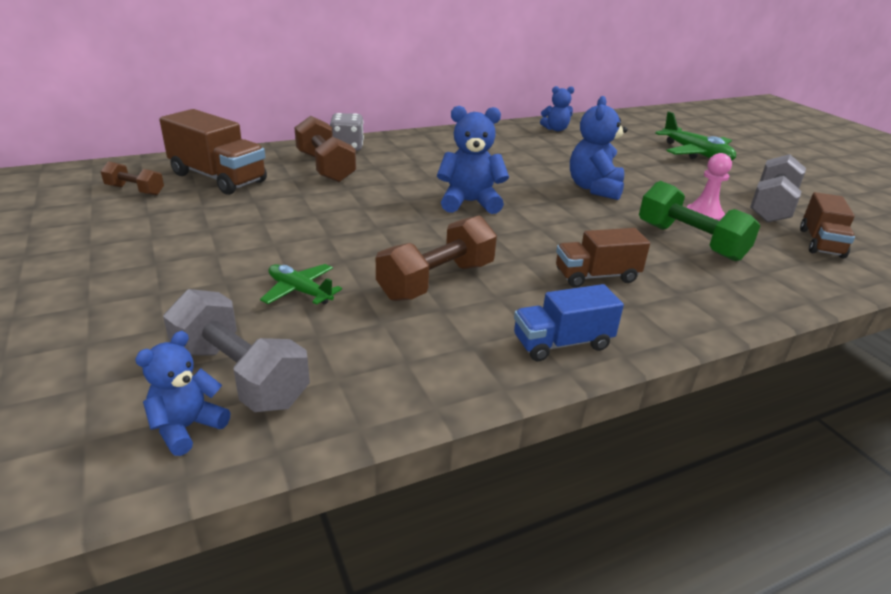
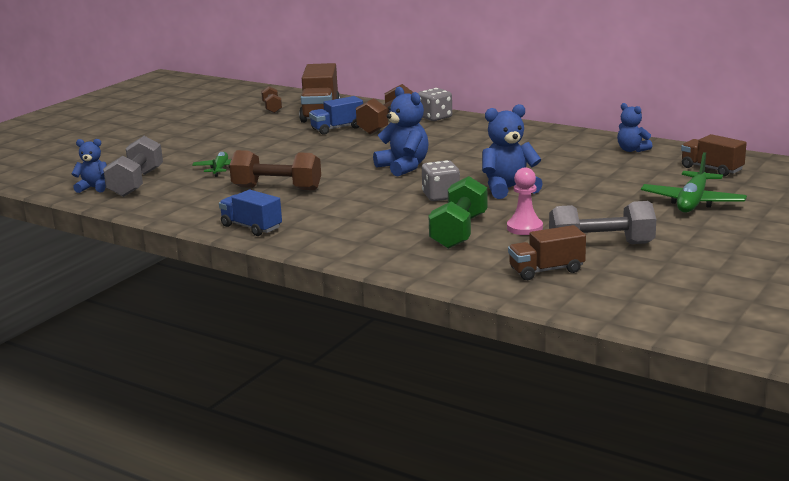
camera: 60 degrees right, 10 degrees down
brown truck [556,228,650,288] -> brown truck moved to [681,134,747,176]
none -> blue truck [309,96,363,135]
none -> grey dice [422,160,460,201]

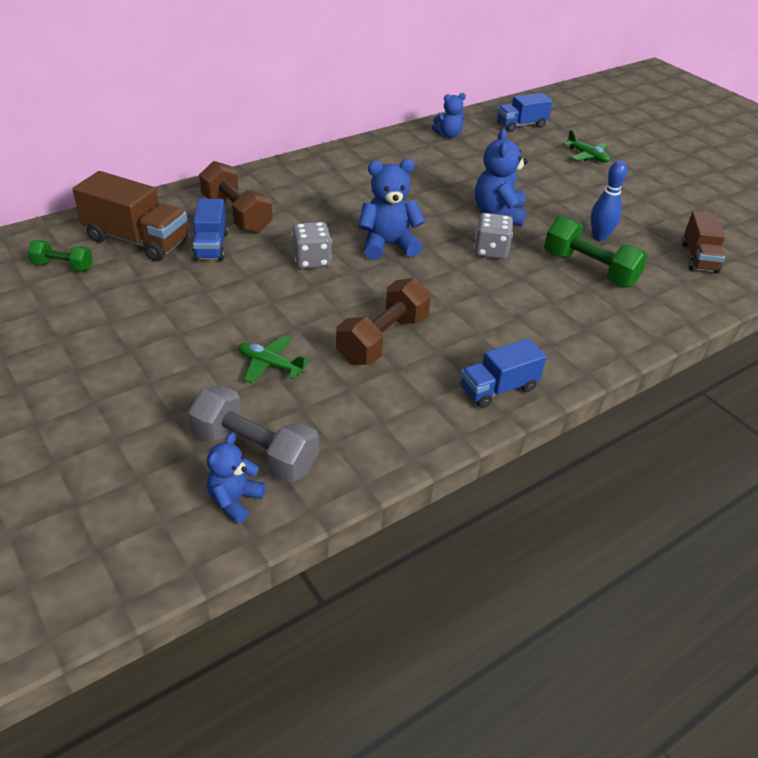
camera: 70 degrees left, 20 degrees up
brown dumbbell [261,86,282,113] -> green dumbbell [28,240,93,271]
grey dice [418,88,452,121] -> grey dice moved to [292,222,332,269]
pink pawn [507,168,543,235] -> blue bowling pin [591,161,627,241]
grey dumbbell [549,201,656,244] -> none
green plane [641,152,747,213] -> green plane [563,130,610,162], size x0.61
brown truck [681,134,747,176] -> blue truck [497,93,553,132]

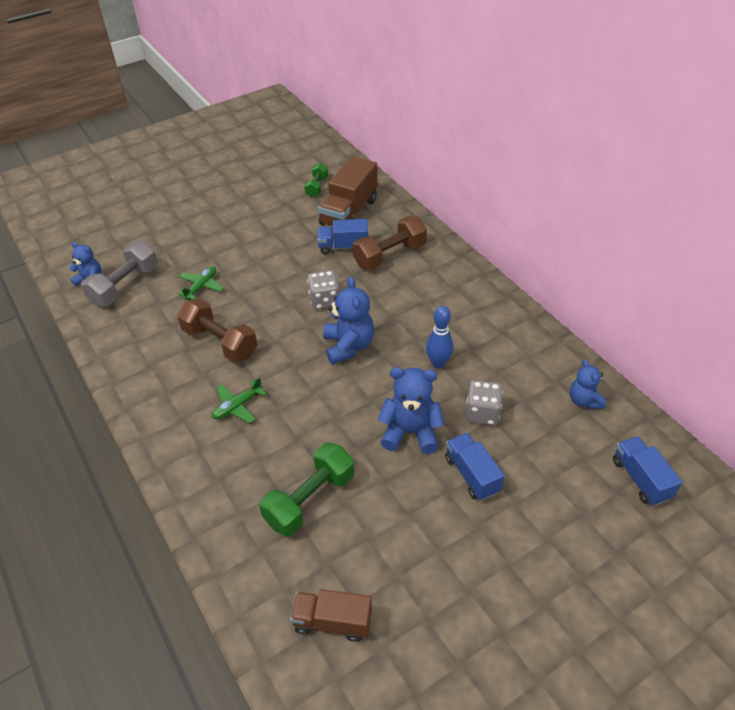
camera: 95 degrees right, 5 degrees up
blue truck [461,338,547,408] -> blue truck moved to [445,433,505,501]
grey dice [474,213,513,259] -> grey dice moved to [465,380,503,425]
green plane [563,130,610,162] -> green plane moved to [212,377,266,423]
blue bowling pin [591,161,627,241] -> blue bowling pin moved to [426,306,454,368]

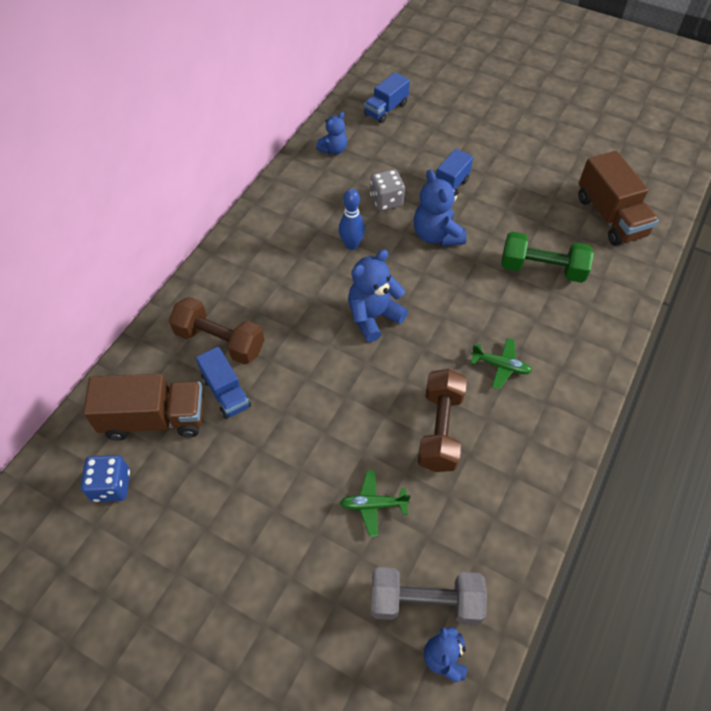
camera: 120 degrees left, 10 degrees up
brown truck [290,589,372,642] -> brown truck [578,151,659,246], size x1.57
green dumbbell [304,163,328,197] -> blue dice [81,455,130,502]
grey dice [307,270,339,310] -> none

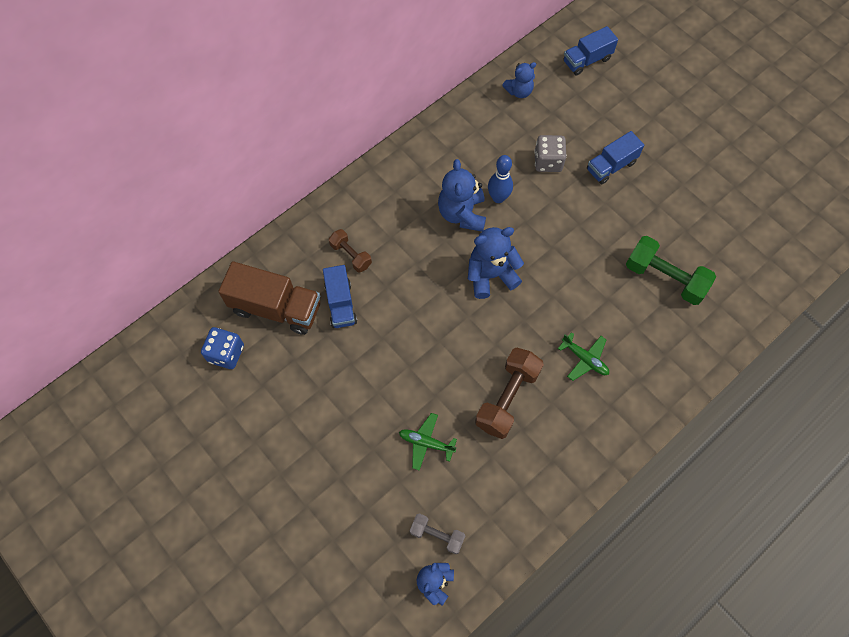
camera: 20 degrees right, 10 degrees up
brown dumbbell [169,297,264,365] -> brown dumbbell [329,229,372,273], size x0.58
grey dumbbell [371,567,487,625] -> grey dumbbell [410,513,466,554], size x0.58
blue teddy bear [414,169,467,247] -> blue teddy bear moved to [438,159,486,232]
brown truck [578,151,659,246] -> none

